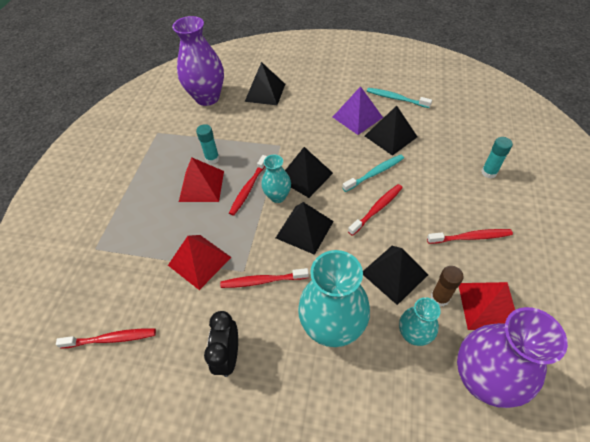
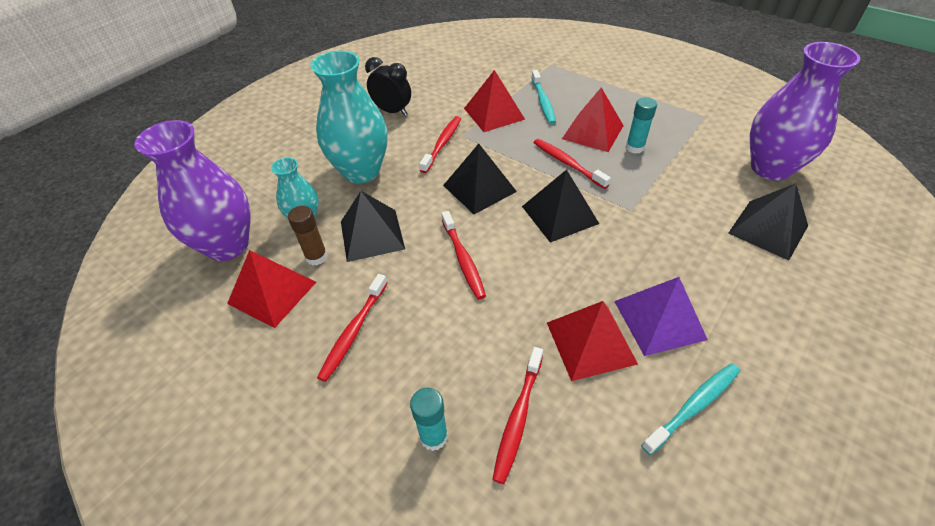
camera: 115 degrees right, 5 degrees down
red toothbrush [56,328,156,349] -> red toothbrush moved to [492,347,543,484]
turquoise vase [261,155,291,203] -> none
turquoise toothbrush [343,154,404,192] -> turquoise toothbrush moved to [531,70,556,124]
black pyramid [365,106,418,156] -> red pyramid [547,301,638,381]

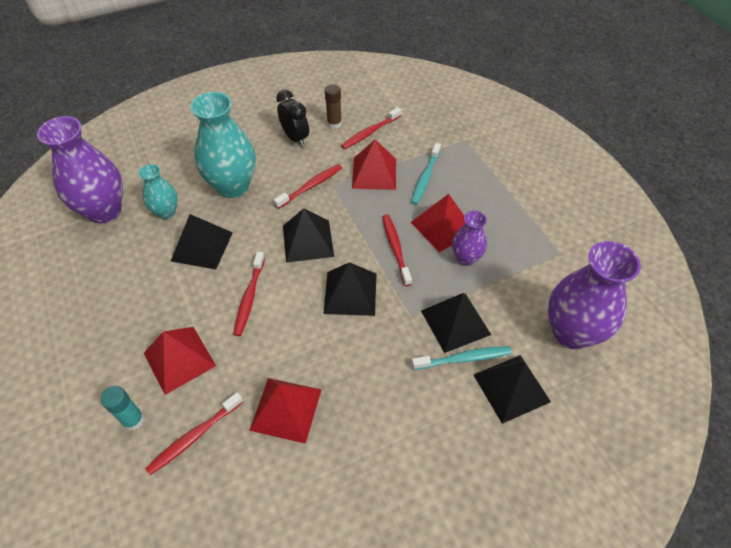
camera: 25 degrees right, 5 degrees up
red pyramid [227,250,316,328] -> red pyramid moved to [144,327,216,395]
brown glue stick [288,206,328,266] -> brown glue stick moved to [325,84,342,129]
red toothbrush [317,274,388,382] -> red toothbrush moved to [341,107,402,149]
purple pyramid [614,277,708,356] -> none
turquoise glue stick [626,97,657,154] -> purple vase [452,211,487,266]
turquoise toothbrush [641,363,740,455] -> turquoise toothbrush moved to [411,346,512,370]
none -> black pyramid [421,293,491,353]

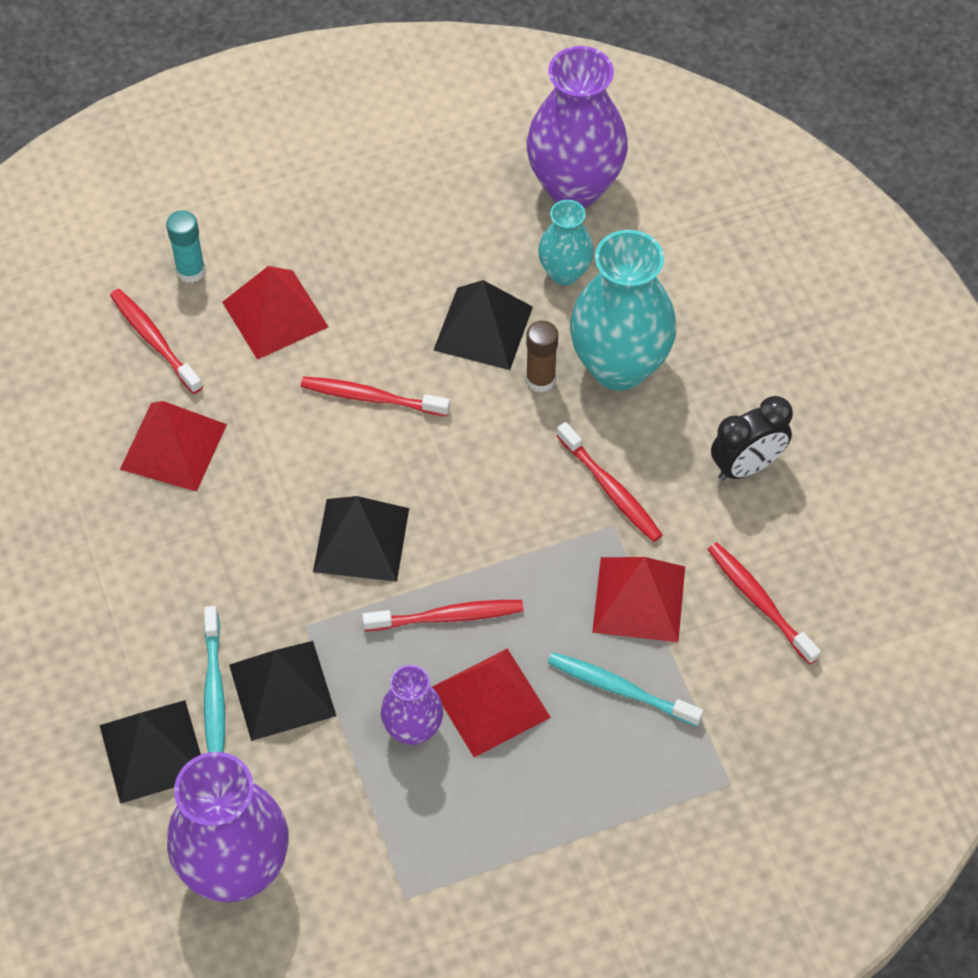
camera: 95 degrees right, 5 degrees up
black pyramid [283,208,334,263] -> none
brown glue stick [325,84,342,129] -> brown glue stick moved to [526,321,558,393]

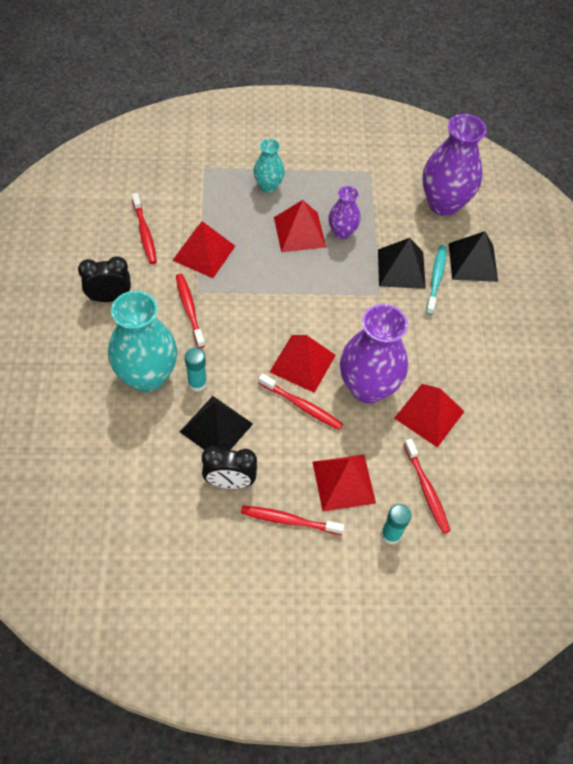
camera: 165 degrees left, 0 degrees up
black pyramid [313,496,409,582] -> none
red toothbrush [362,600,524,631] -> red toothbrush moved to [241,505,345,535]
brown glue stick [526,321,558,393] -> turquoise glue stick [185,348,207,392]
purple vase [527,46,628,208] -> purple vase moved to [340,304,408,403]
turquoise vase [538,200,594,285] -> turquoise vase moved to [253,139,285,193]
turquoise toothbrush [548,652,703,726] -> none
none -> black clock [202,446,257,489]
none -> red pyramid [270,335,336,393]

